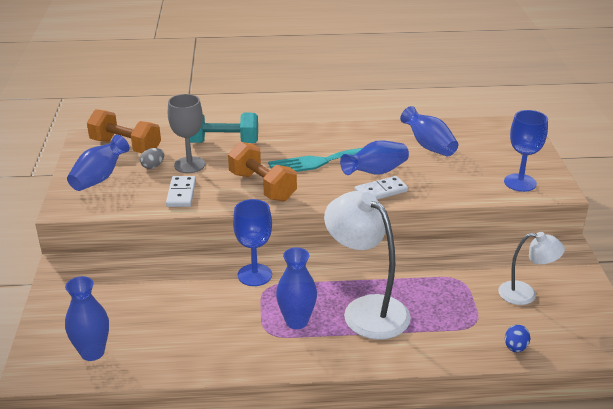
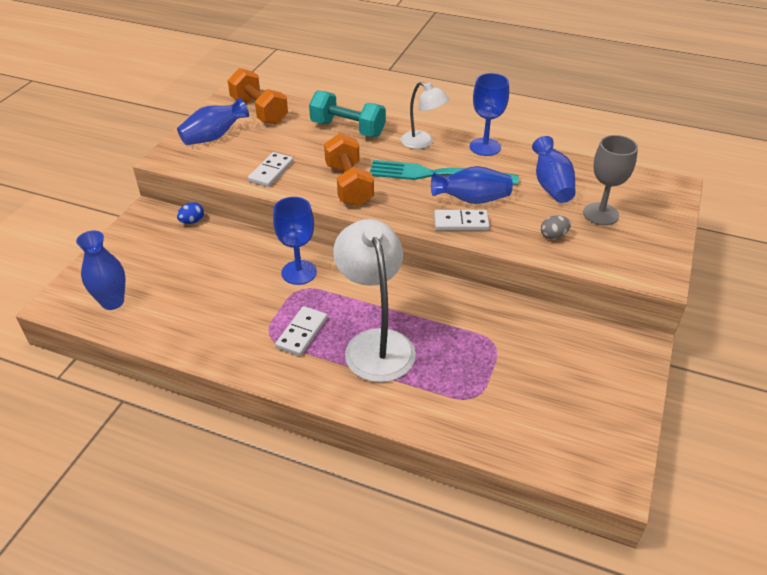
camera: 25 degrees right, 10 degrees up
grey egg [140,148,164,169] -> grey egg moved to [541,215,571,239]
grey goblet [168,94,205,173] -> grey goblet moved to [583,135,638,225]
blue vase [276,247,317,329] -> white domino [275,306,327,356]
white lamp [498,232,565,305] -> white lamp moved to [401,82,449,149]
blue goblet [504,110,548,192] -> blue goblet moved to [470,73,509,156]
blue egg [505,325,531,352] -> blue egg moved to [177,202,204,224]

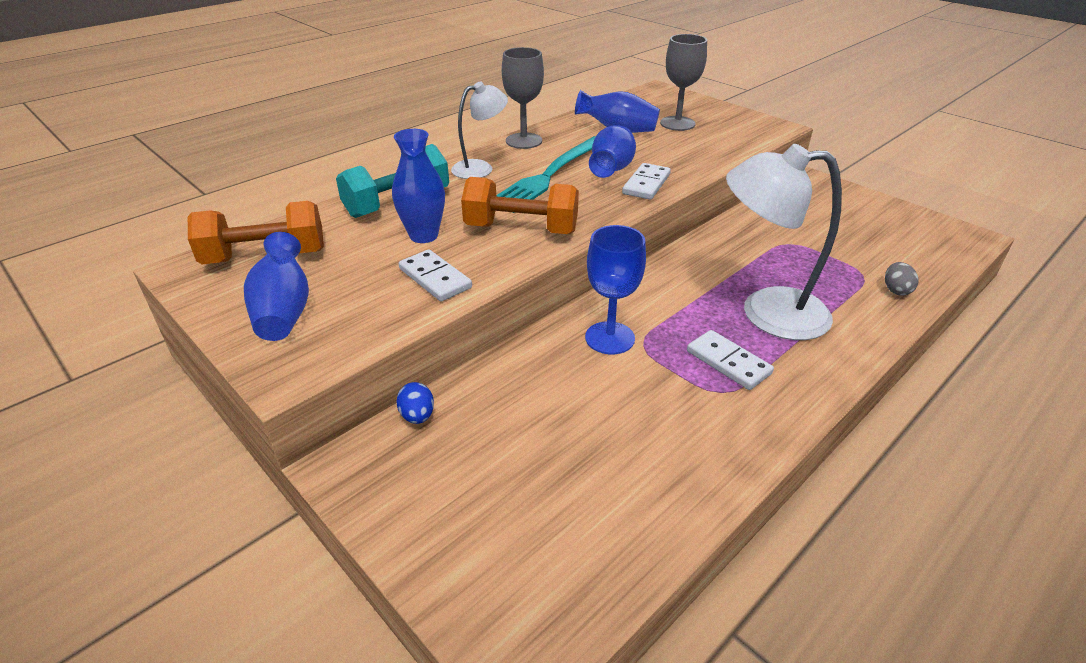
camera: 65 degrees left, 5 degrees down
blue vase [76,231,125,310] -> blue vase moved to [392,129,445,243]
blue goblet [470,73,509,156] -> grey goblet [502,47,544,149]
grey egg [541,215,571,239] -> grey egg moved to [885,262,919,296]

